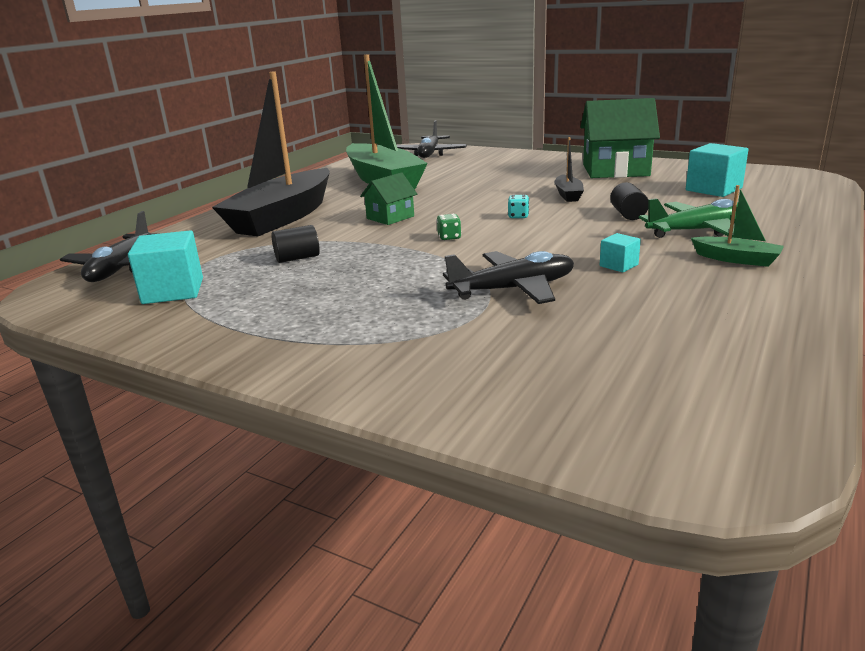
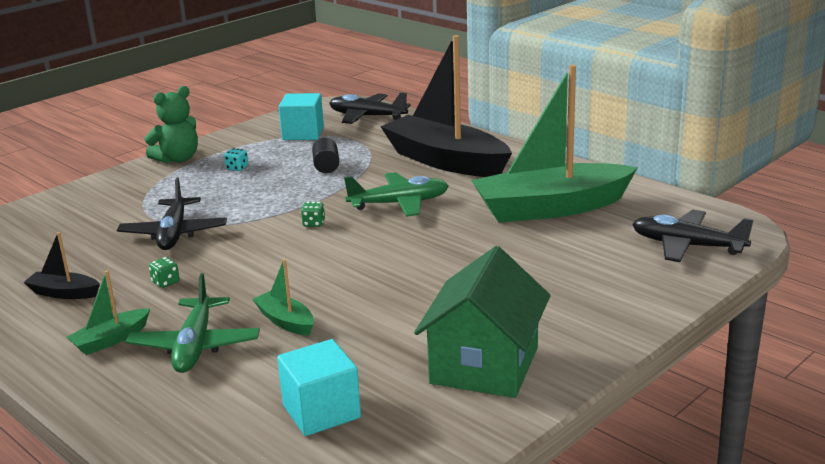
camera: 105 degrees right, 0 degrees up
green house [360,172,417,225] -> green plane [344,172,449,217]
turquoise dice [508,194,529,218] -> turquoise dice moved to [224,148,248,171]
black boat [555,137,584,202] -> black boat moved to [23,232,100,299]
turquoise cube [600,233,641,273] -> green dice [149,257,180,288]
black cylinder [610,182,648,220] -> green boat [253,259,314,336]
none -> green teddy bear [144,86,198,163]

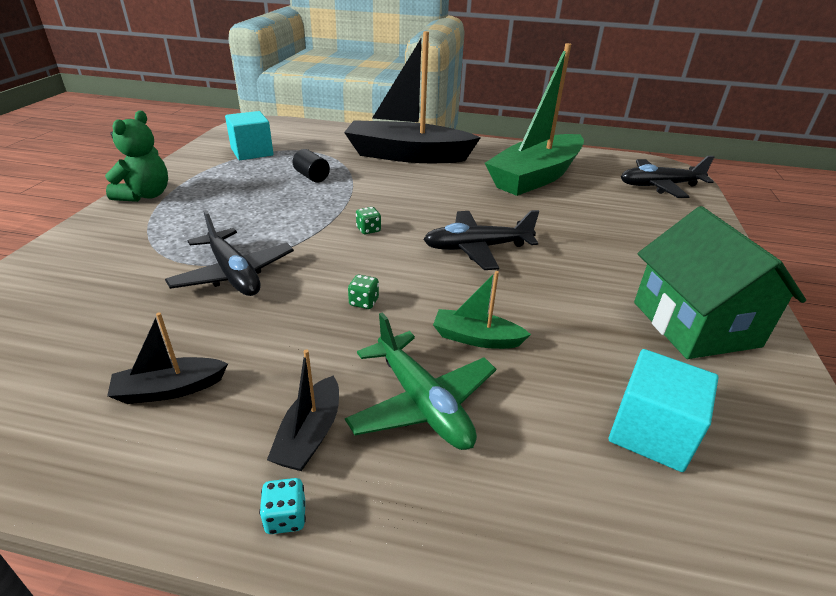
camera: 35 degrees left, 10 degrees up
green boat [67,270,150,355] -> black boat [267,349,339,471]
green dice [149,257,180,288] -> green dice moved to [348,275,379,309]
turquoise dice [224,148,248,171] -> turquoise dice moved to [259,478,306,534]
black plane [329,92,411,124] -> black plane moved to [423,210,539,270]
green plane [344,172,449,217] -> none

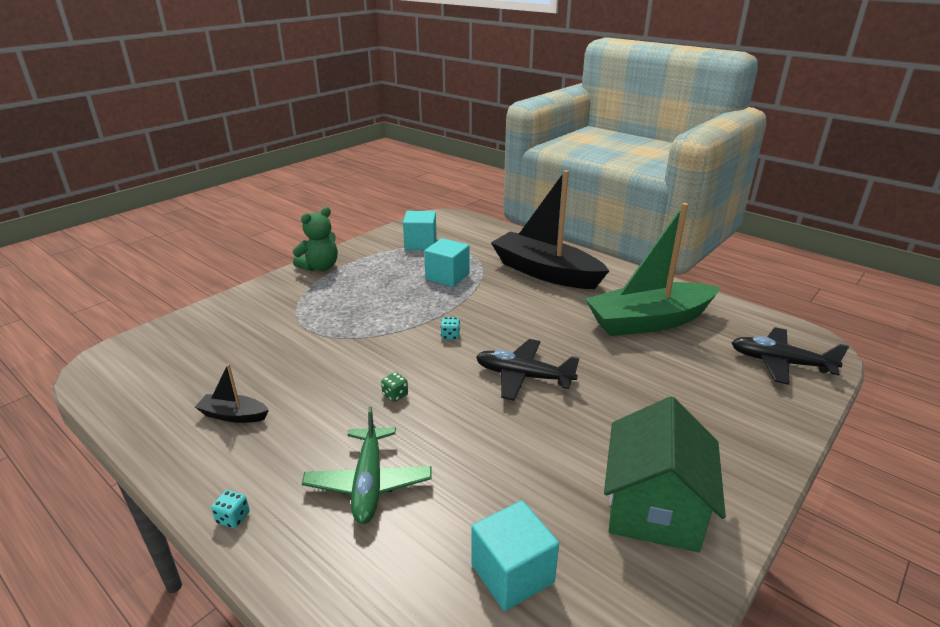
camera: 30 degrees right, 5 degrees down
black plane [165,210,294,296] -> none
black boat [267,349,339,471] -> none
black cylinder [293,149,330,183] -> turquoise cube [424,238,469,287]
green dice [356,207,381,234] -> turquoise dice [441,317,460,340]
green boat [433,271,531,349] -> none

